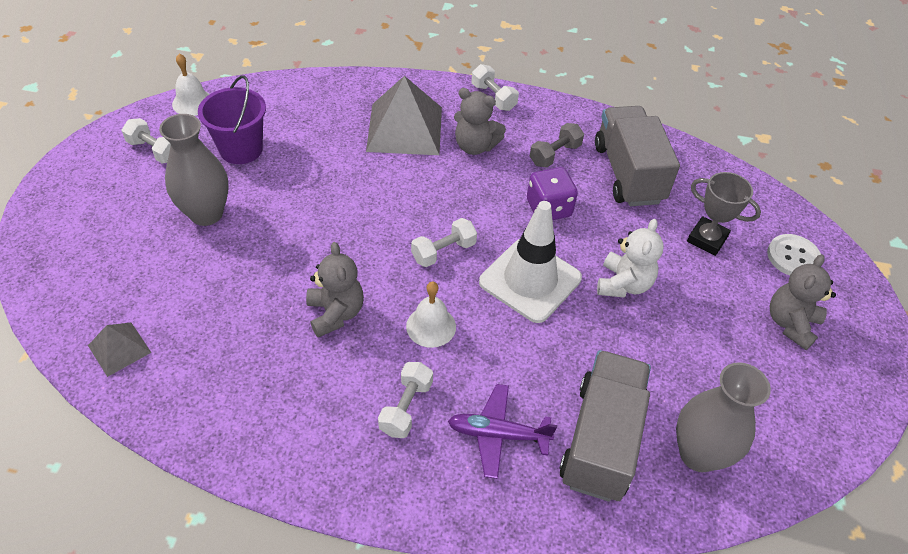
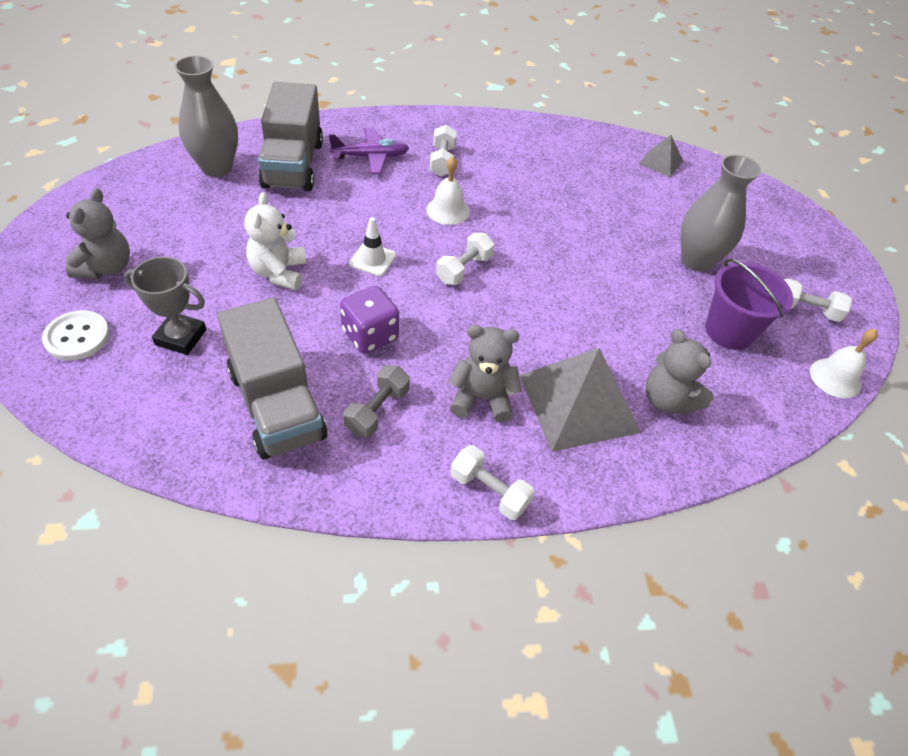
camera: 160 degrees right, 0 degrees up
grey teddy bear [306,242,364,337] -> grey teddy bear moved to [646,329,714,415]
white traffic cone [479,201,582,323] -> white traffic cone [349,217,396,276], size x0.48

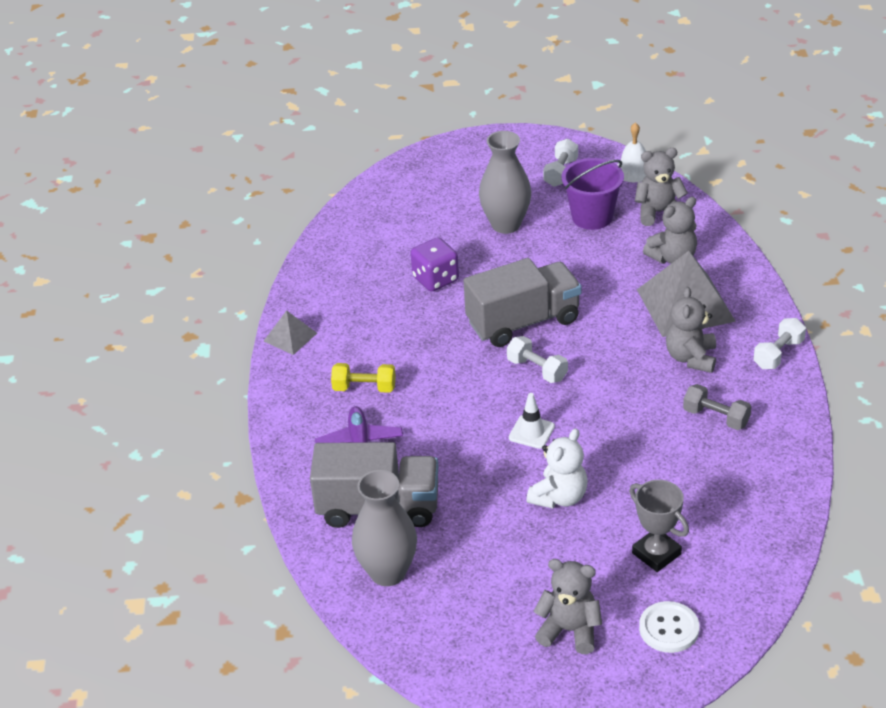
camera: 80 degrees left, 10 degrees down
grey trophy [124,257,206,355] -> grey trophy turned 60 degrees counterclockwise [629,480,689,572]
grey truck [217,298,327,460] -> grey truck moved to [464,258,582,347]
white teddy bear [244,192,306,290] -> white teddy bear turned 60 degrees counterclockwise [526,428,588,509]
purple dice [340,286,399,354] -> purple dice moved to [410,237,459,292]
white bell [426,156,469,225] -> none
white dumbbell [430,125,457,176] -> yellow dumbbell [331,363,396,393]
grey pyramid [639,135,683,177] -> grey pyramid moved to [264,310,317,355]
none -> grey teddy bear [635,148,688,226]

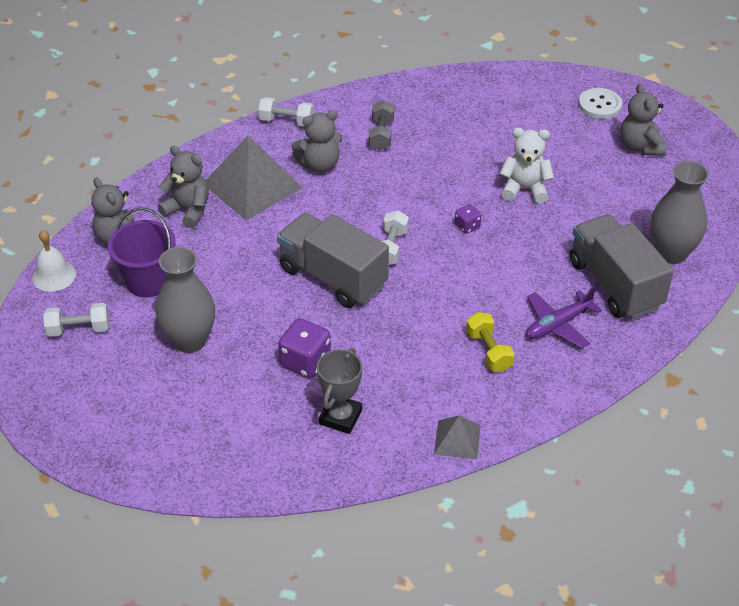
camera: 120 degrees left, 5 degrees up
white traffic cone [509,393,555,449] -> purple dice [455,204,481,234]
grey trophy [629,480,689,572] -> grey trophy moved to [317,348,362,434]

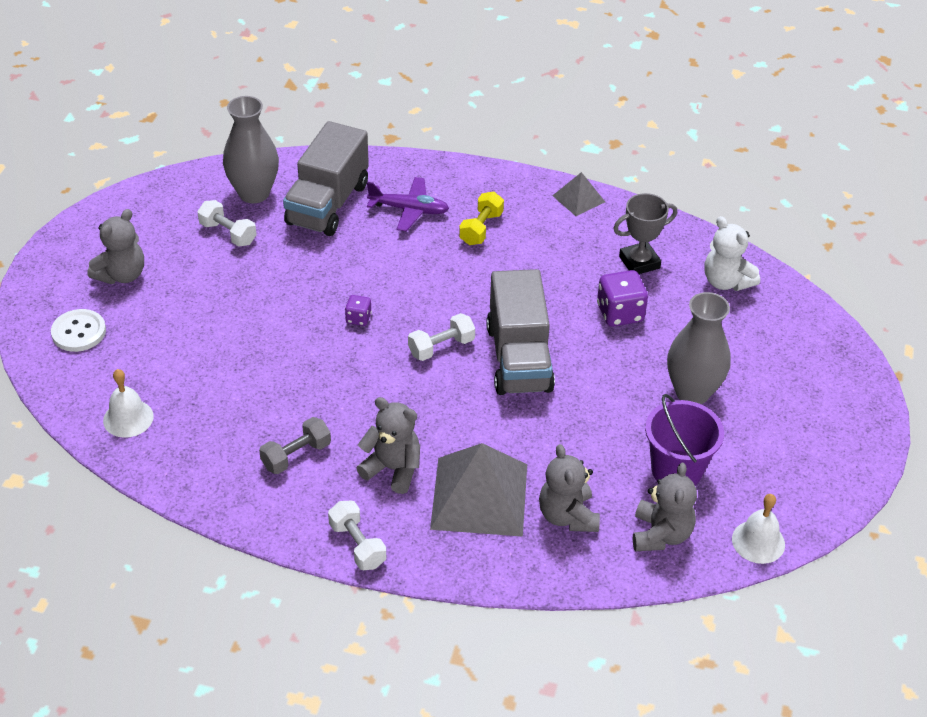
camera: 135 degrees left, 0 degrees up
white dumbbell [43,303,109,337] -> white dumbbell moved to [197,200,257,247]
white teddy bear [500,128,554,204] -> white teddy bear moved to [705,216,760,291]
none -> white bell [103,369,154,438]

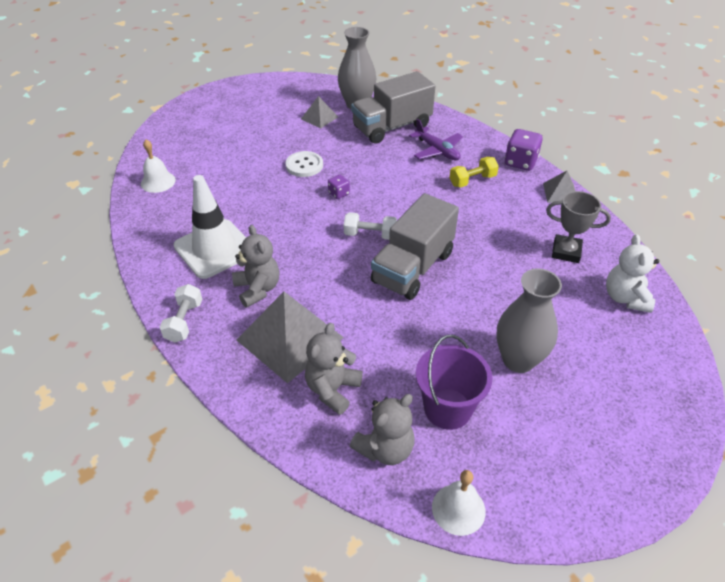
camera: 40 degrees right, 0 degrees up
white button [51,309,106,352] -> white button moved to [285,151,323,177]
grey teddy bear [88,209,144,284] -> none
white dumbbell [197,200,257,247] -> grey pyramid [301,96,338,129]
grey dumbbell [259,417,331,474] -> white traffic cone [174,175,246,279]
purple dice [597,270,648,327] -> purple dice moved to [505,129,543,171]

